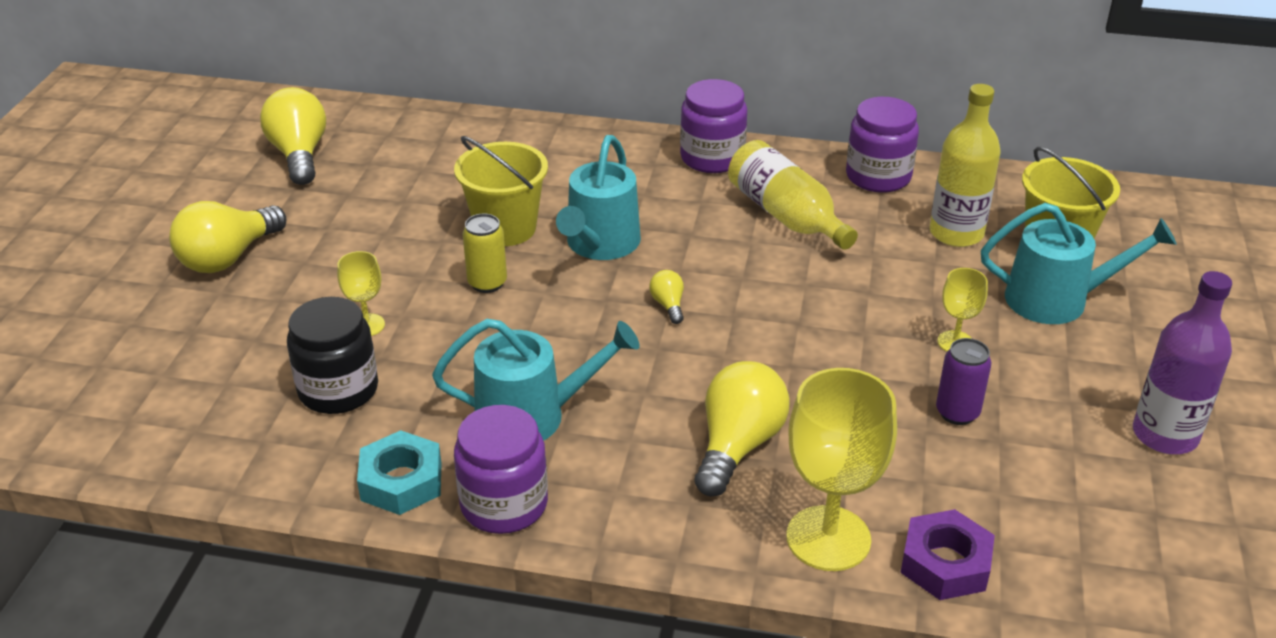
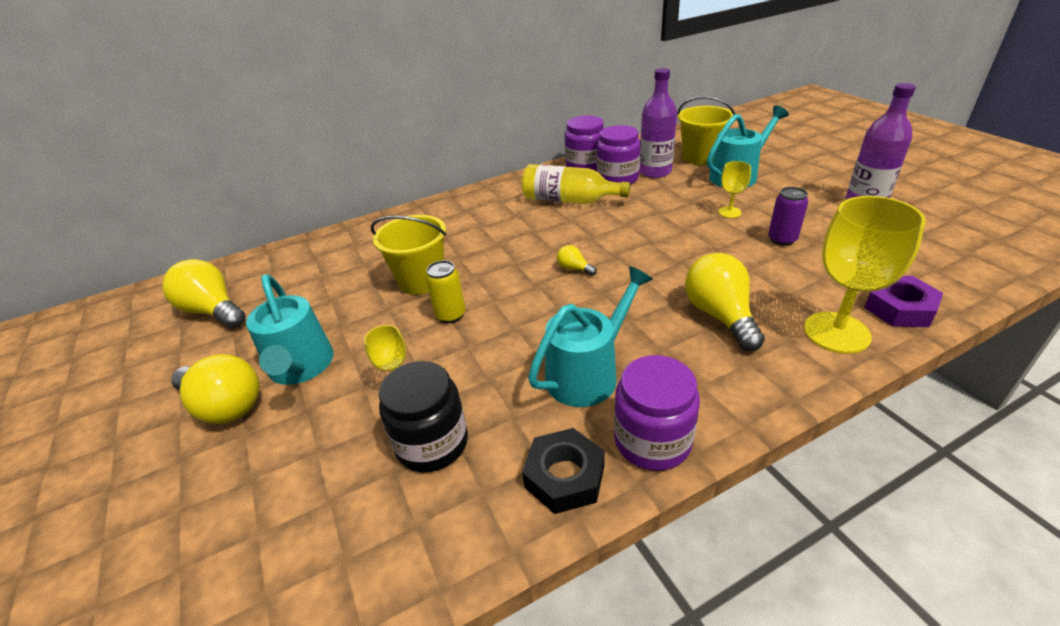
camera: 35 degrees left, 0 degrees up
yellow light bulb [169,201,286,273] -> yellow light bulb turned 60 degrees counterclockwise [171,354,259,424]
turquoise nut [357,430,441,515] -> black nut [522,428,605,514]
turquoise watering can [556,135,641,260] -> turquoise watering can moved to [246,274,334,385]
purple jar [680,79,747,173] -> purple jar moved to [597,125,641,185]
yellow bottle [930,84,1001,247] -> purple bottle [639,68,677,178]

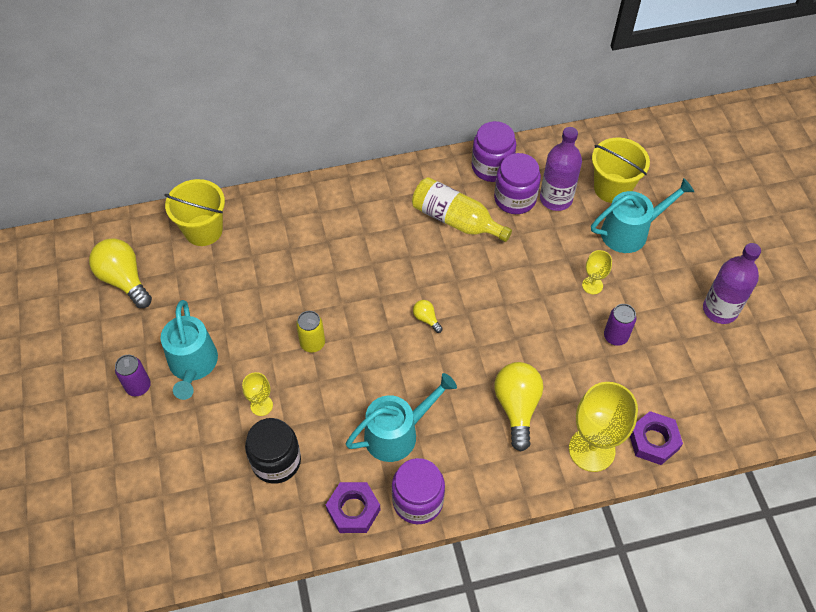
camera: 10 degrees right, 20 degrees up
yellow light bulb [171,354,259,424] -> purple can [115,355,151,396]
yellow bucket [371,215,446,295] -> yellow bucket moved to [164,179,225,246]
black nut [522,428,605,514] -> purple nut [326,482,381,533]

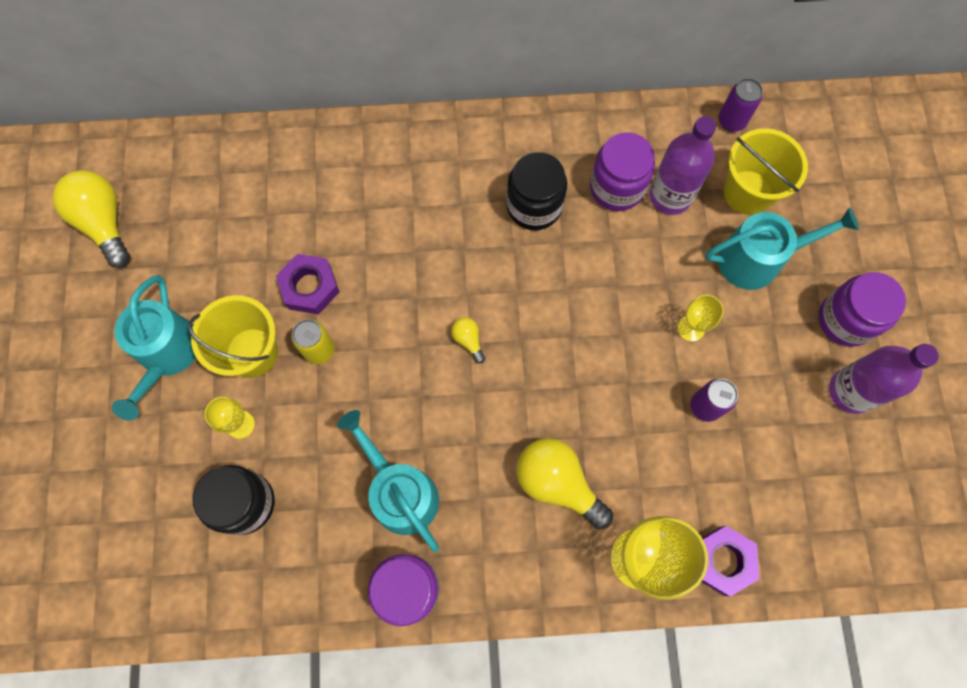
camera: 10 degrees right, 15 degrees up
purple can [115,355,151,396] -> purple can moved to [719,78,763,132]
yellow bucket [164,179,225,246] -> yellow bucket moved to [188,295,278,378]
purple nut [326,482,381,533] -> purple nut moved to [276,254,339,314]
turquoise watering can [346,373,457,462] -> turquoise watering can turned 105 degrees counterclockwise [337,410,439,552]
yellow bottle [412,177,512,242] -> black jar [506,152,567,230]
purple jar [472,121,516,182] -> purple jar moved to [819,272,906,347]
yellow light bulb [494,362,543,452] -> yellow light bulb turned 60 degrees counterclockwise [517,438,613,529]

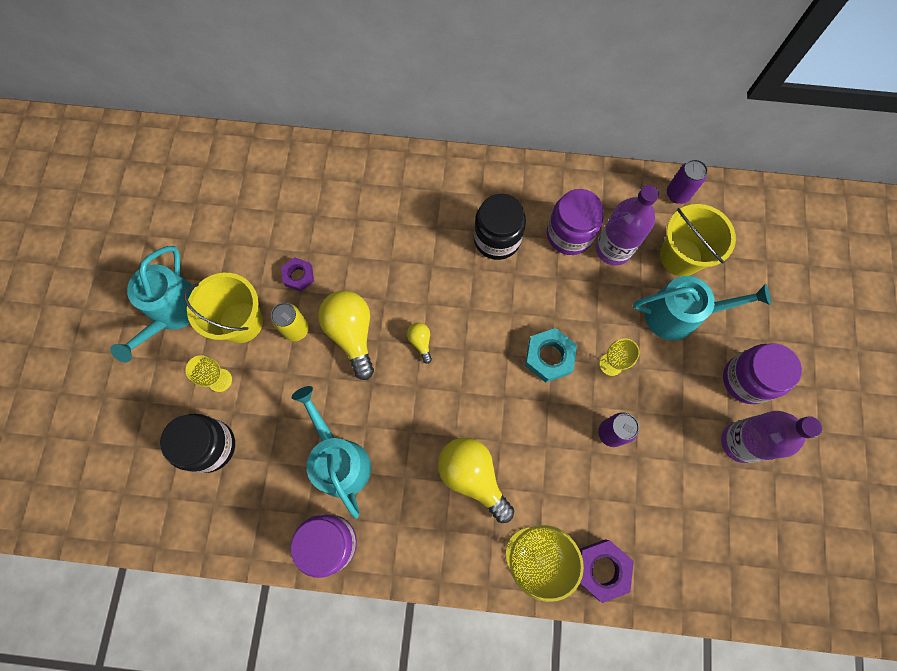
camera: 10 degrees right, 0 degrees up
yellow light bulb [52,170,130,268] -> yellow light bulb moved to [318,290,374,380]
purple nut [276,254,339,314] -> purple nut [281,257,314,292], size x0.65
none -> turquoise nut [525,328,577,383]

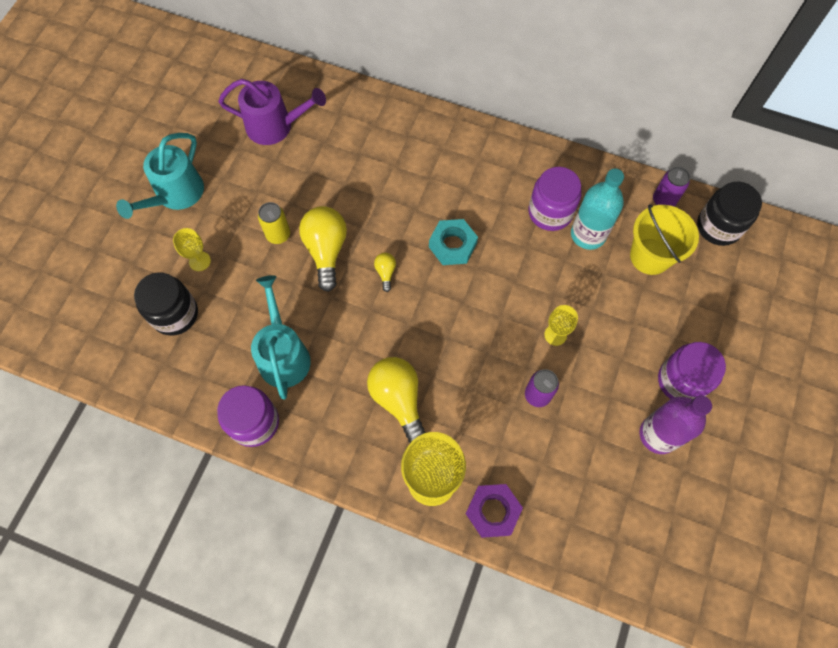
camera: 15 degrees right, 5 degrees down
yellow bucket [184,273,263,343] -> none
purple nut [281,257,314,292] -> none
black jar [474,194,526,260] -> black jar moved to [697,182,762,246]
turquoise nut [525,328,577,383] -> turquoise nut moved to [429,219,478,265]
purple bottle [596,185,659,266] -> turquoise bottle [571,168,624,250]
turquoise watering can [633,276,771,341] -> none
none -> purple watering can [218,79,326,145]

